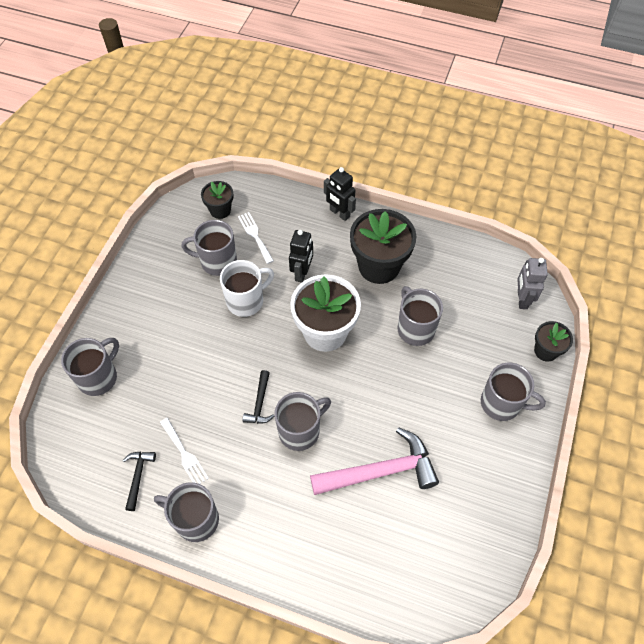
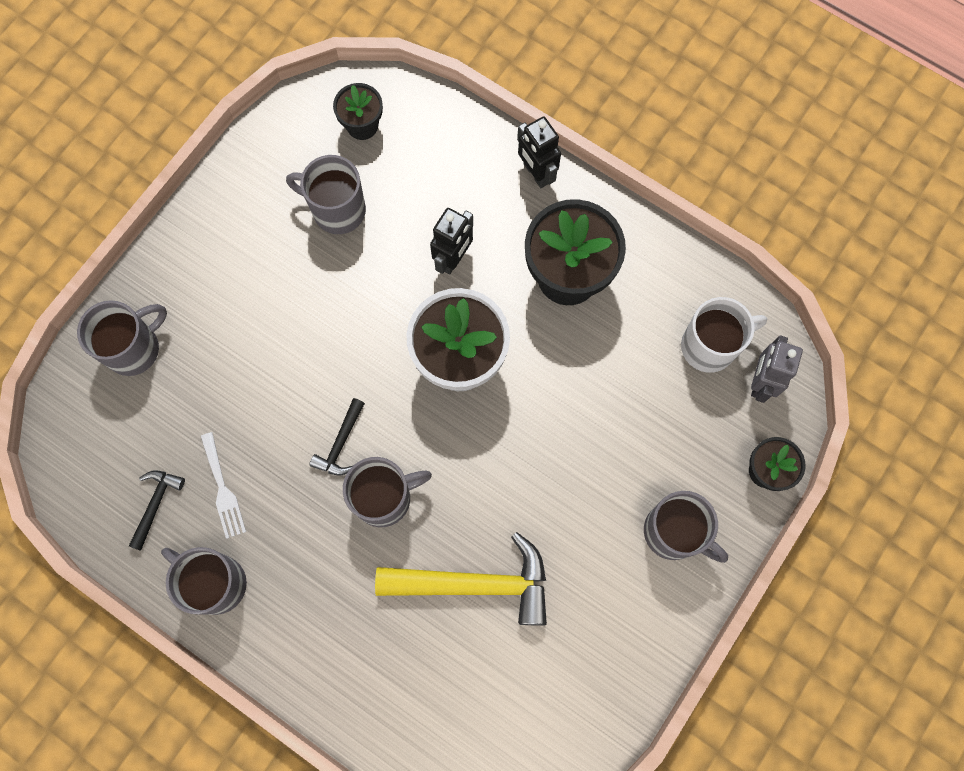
camera: 15 degrees right, 15 degrees up
white mug [220,260,274,317] -> white mug moved to [681,297,767,373]
white fork [238,212,274,264] -> none
pink hammer [310,428,439,495] -> yellow hammer [375,532,547,626]
grey mug [397,286,443,346] -> none

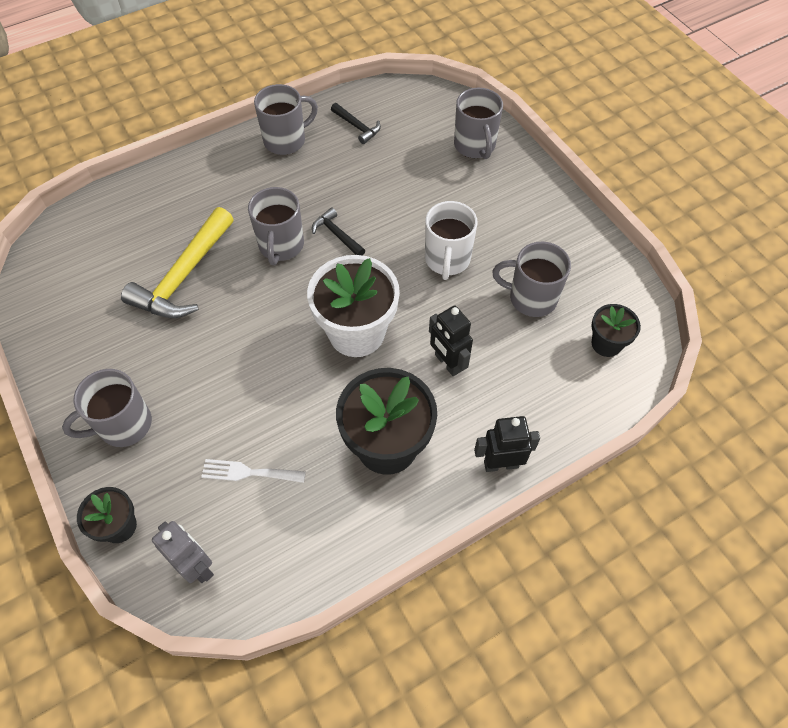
camera: 115 degrees right, 15 degrees down
white fork [201,432,246,539] -> white fork moved to [201,459,306,483]
grey mug [286,155,366,234] -> grey mug turned 120 degrees counterclockwise [492,242,571,317]
white mug [681,297,767,373] -> white mug moved to [425,201,478,280]

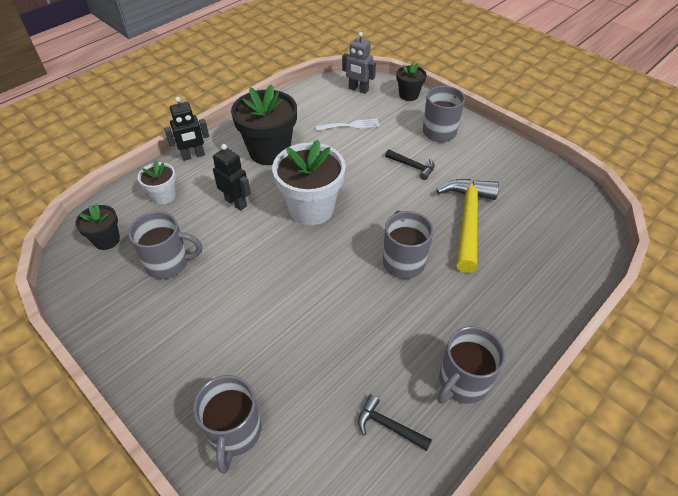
camera: 165 degrees right, 10 degrees down
black hammer [312,208,365,256] -> black hammer moved to [385,149,435,180]
white mug [425,201,478,280] -> none
grey mug [454,88,503,159] -> grey mug turned 150 degrees counterclockwise [193,375,261,473]
none -> white flower pot [138,161,176,204]

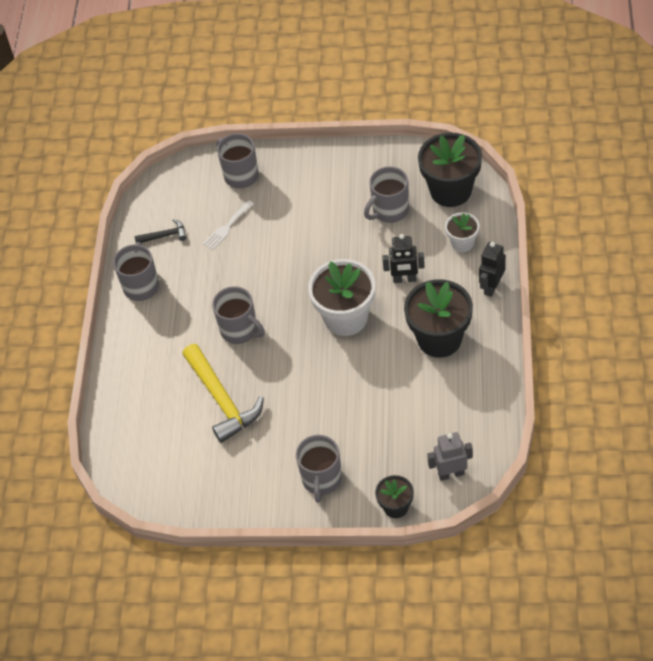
camera: 145 degrees right, 5 degrees up
black flower pot [75,204,120,250] -> black flower pot [418,132,482,207], size x1.89
white fork [316,118,380,131] -> white fork moved to [203,200,254,250]
black hammer [385,149,435,180] -> none

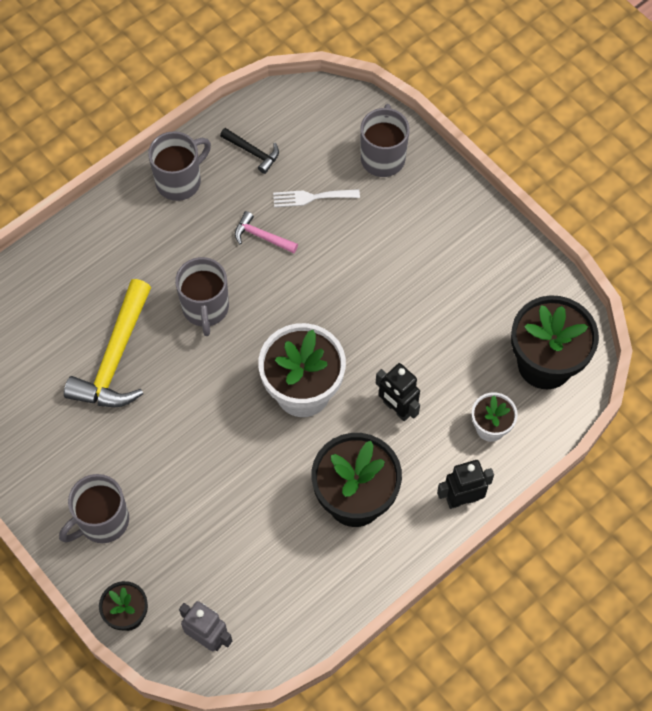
camera: 40 degrees right, 10 degrees up
grey mug [364,166,409,223] -> none
none -> pink hammer [235,211,298,254]

